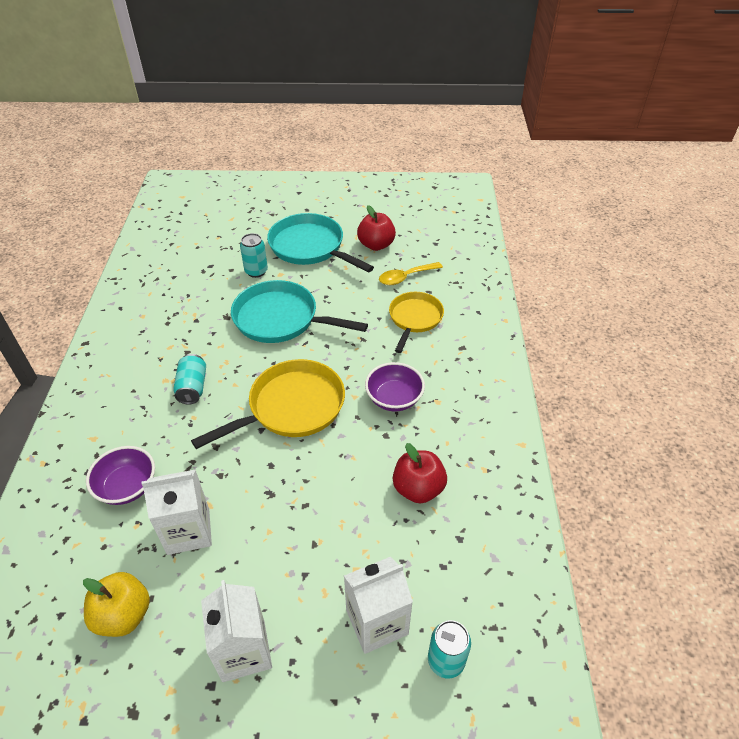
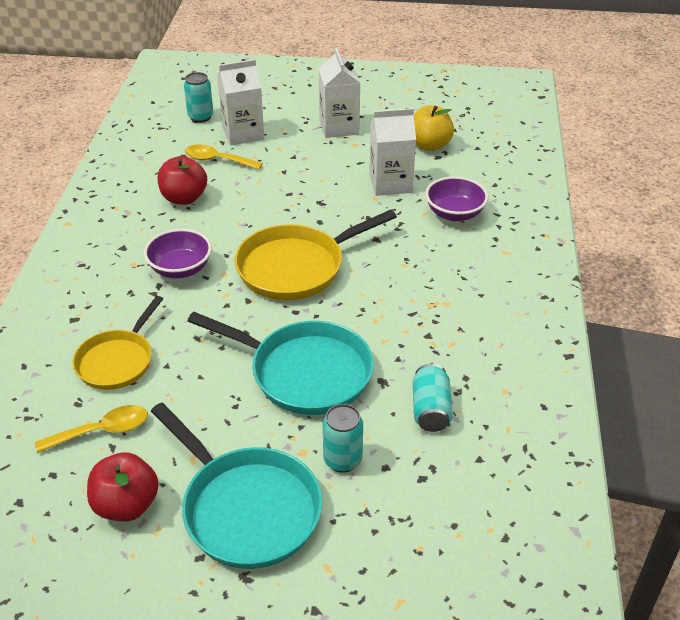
camera: 175 degrees left, 5 degrees down
turquoise can [173,354,206,405] -> turquoise can moved to [413,364,453,432]
none -> yellow spoon [185,144,263,170]

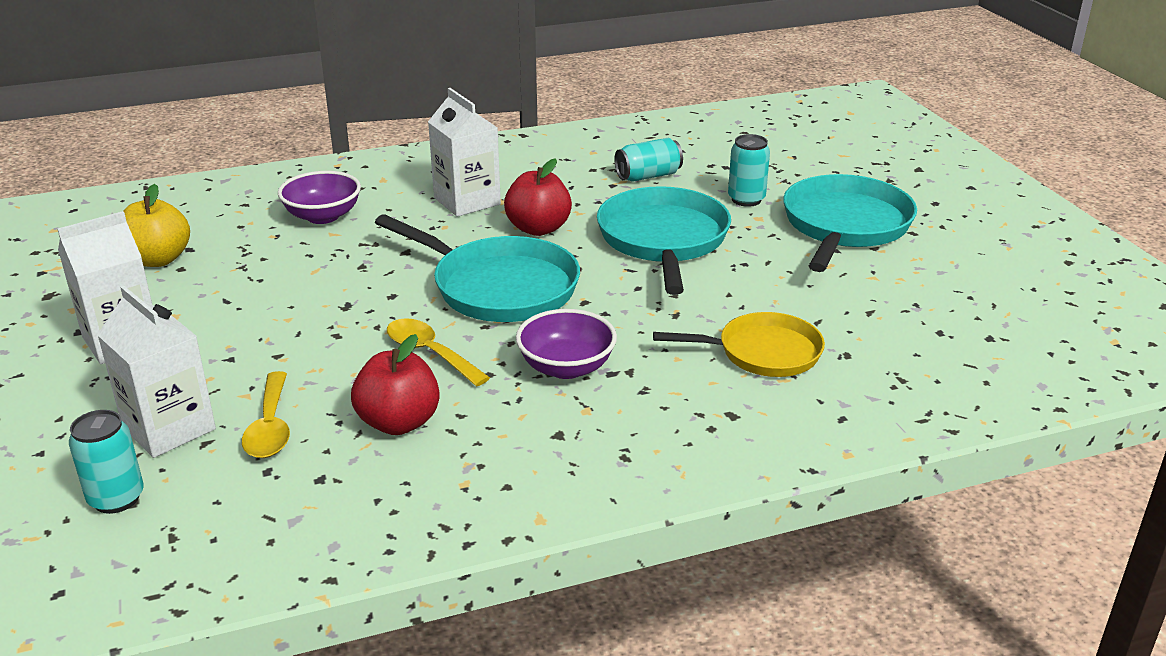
camera: 115 degrees left, 10 degrees down
yellow spoon [35,405,148,453] -> yellow spoon moved to [387,318,490,386]
red apple [87,452,159,521] -> red apple moved to [504,158,572,236]
yellow pan [235,210,397,300] -> turquoise pan [375,214,580,322]
white carton [369,108,416,196] -> white carton moved to [428,88,501,217]

